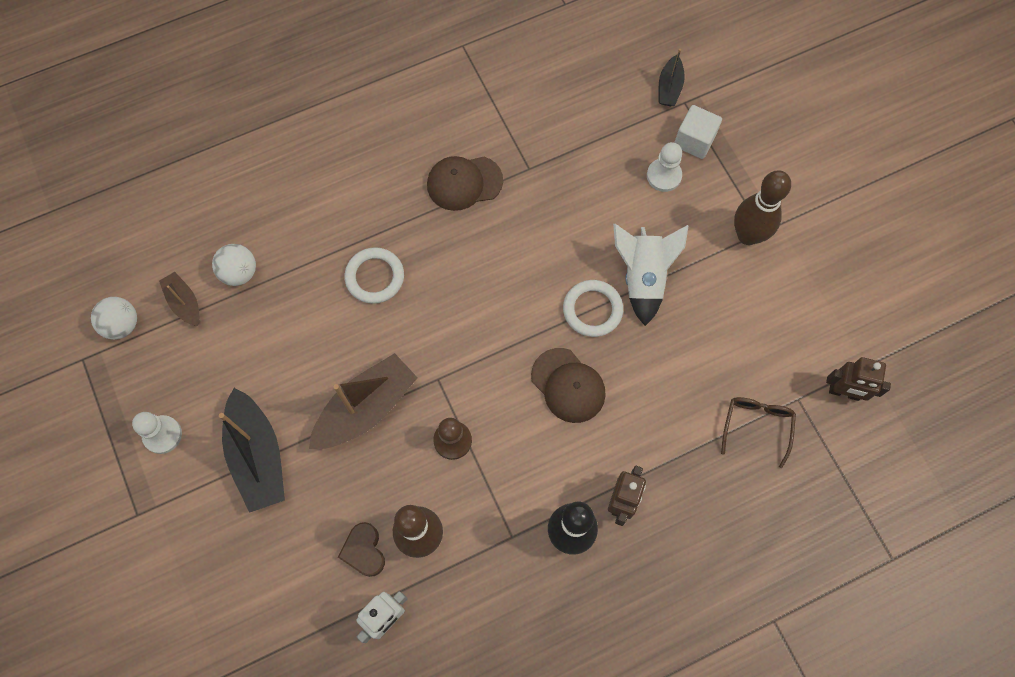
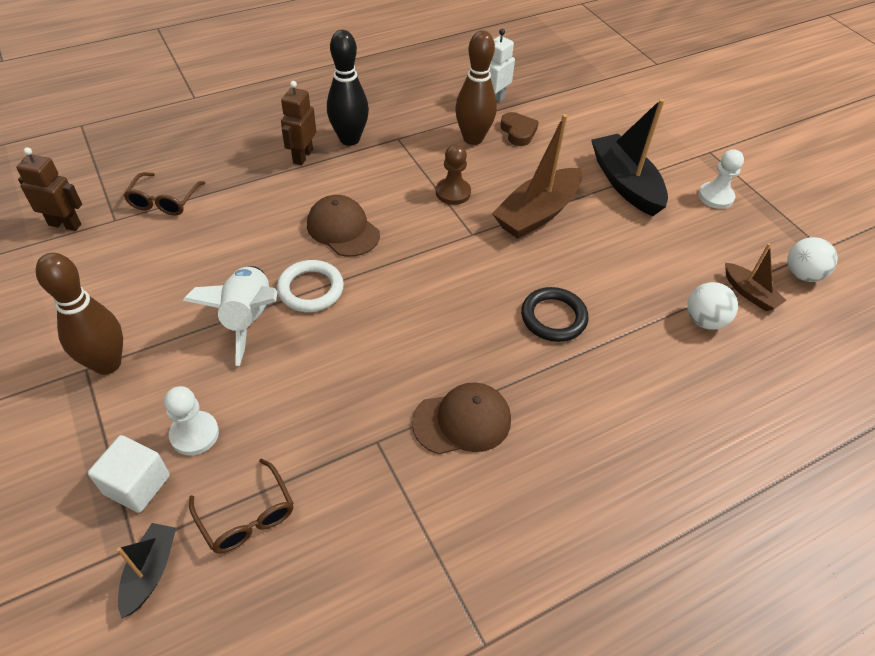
camera: 175 degrees right, 20 degrees down
white ring [344,247,404,304] -> black ring [521,287,589,342]
none -> brown glasses [189,458,294,553]

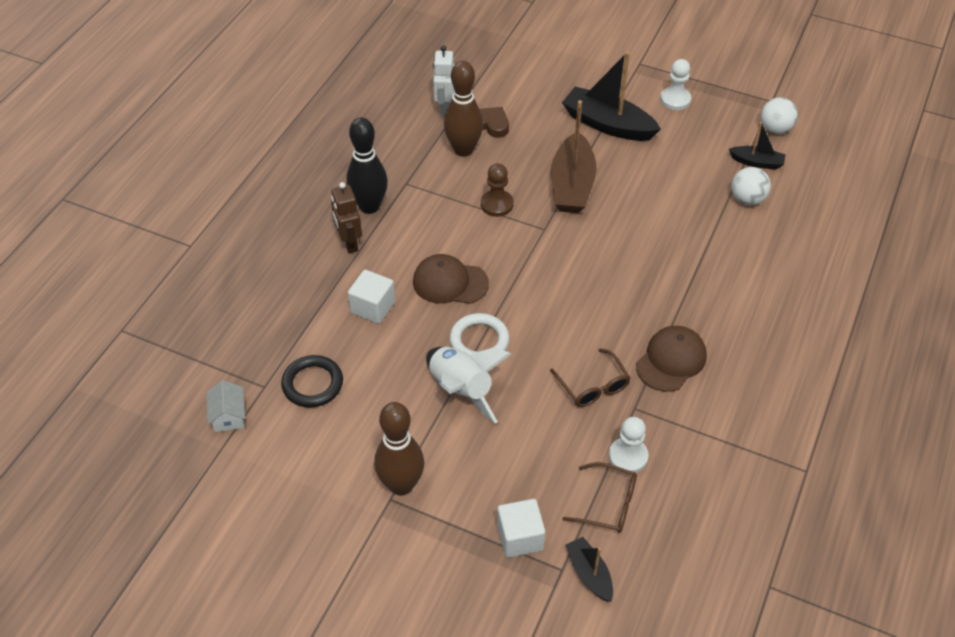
camera: 35 degrees left, 0 degrees up
brown robot [16,147,82,231] -> white house [206,380,245,432]
brown glasses [123,172,205,216] -> brown glasses moved to [550,348,630,407]
white pawn [164,386,219,455] -> white pawn moved to [609,417,649,473]
black ring [521,287,589,342] -> black ring moved to [281,355,343,407]
brown boat [725,243,787,311] -> black boat [729,122,786,170]
none -> white cube [348,270,395,324]

